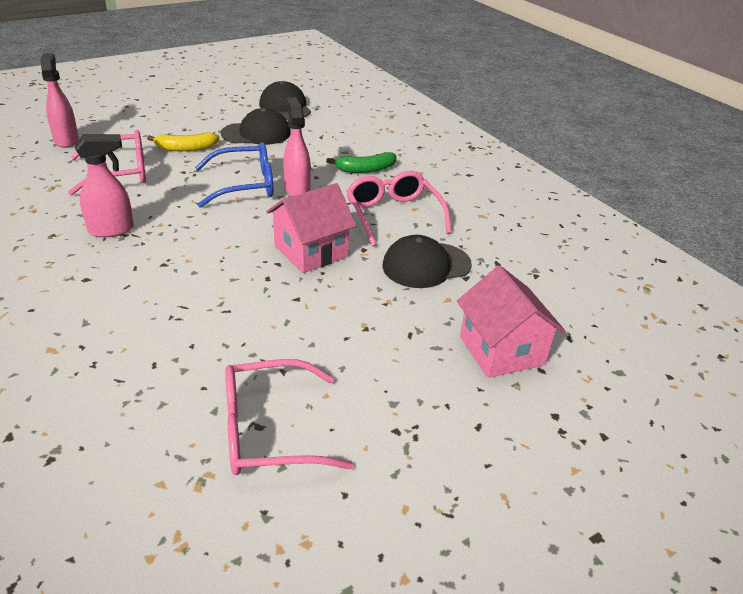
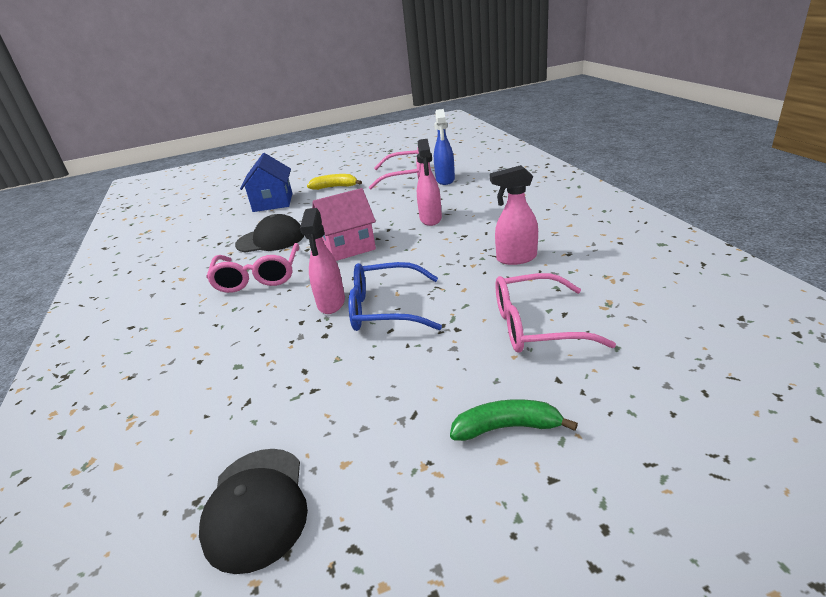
camera: 160 degrees left, 5 degrees down
pink spray bottle [40,53,79,148] -> pink spray bottle moved to [417,139,442,226]
yellow banana [147,132,219,151] -> yellow banana moved to [307,174,362,190]
black cap [221,108,291,145] -> none
green banana [326,152,396,173] -> green banana moved to [450,399,578,441]
pink house [457,266,566,378] -> blue house [240,153,292,212]
none -> blue spray bottle [434,109,455,185]

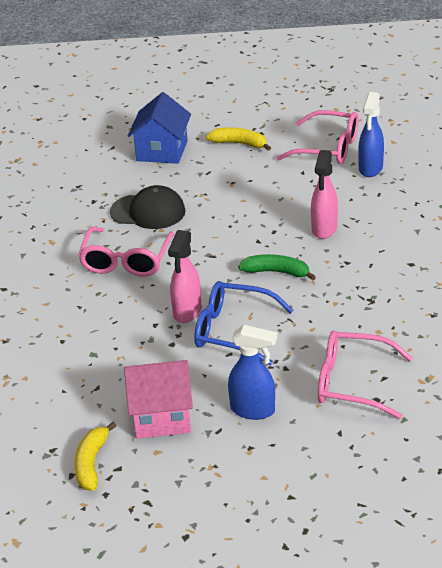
camera: 15 degrees right, 5 degrees up
black cap [199,449,308,574] -> yellow banana [74,422,117,491]
pink house [312,188,376,261] -> pink house moved to [124,360,193,439]
green banana [450,399,578,441] -> green banana moved to [238,254,316,280]
pink spray bottle [490,165,538,265] -> none
none -> blue spray bottle [228,325,277,420]

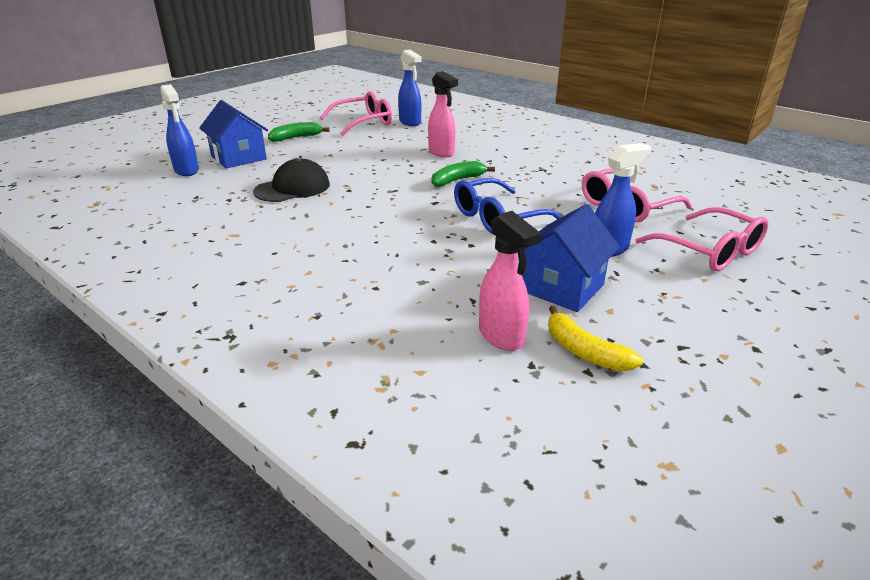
camera: 50 degrees left, 5 degrees down
pink glasses [78,227,174,277] -> pink glasses moved to [635,207,768,271]
pink house [124,360,193,439] -> blue house [517,204,620,312]
pink spray bottle [168,230,201,323] -> pink spray bottle moved to [479,211,541,351]
yellow banana [206,127,271,151] -> green banana [268,122,330,142]
none -> blue spray bottle [161,84,199,176]

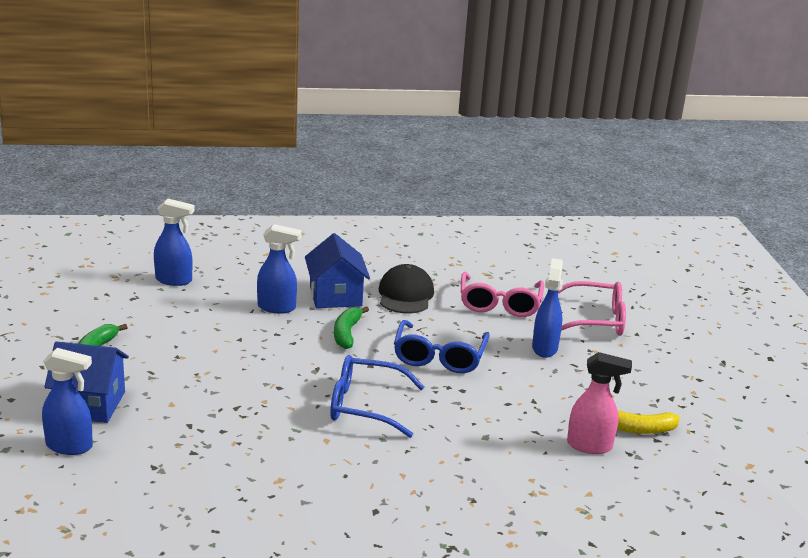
camera: 50 degrees left, 5 degrees down
black cap [253,158,330,202] -> black cap moved to [379,264,434,314]
pink glasses [320,91,392,136] -> none
pink spray bottle [428,71,458,157] -> blue spray bottle [257,224,302,313]
blue house [517,204,620,312] -> blue house moved to [305,233,370,308]
none -> blue glasses [330,355,425,438]

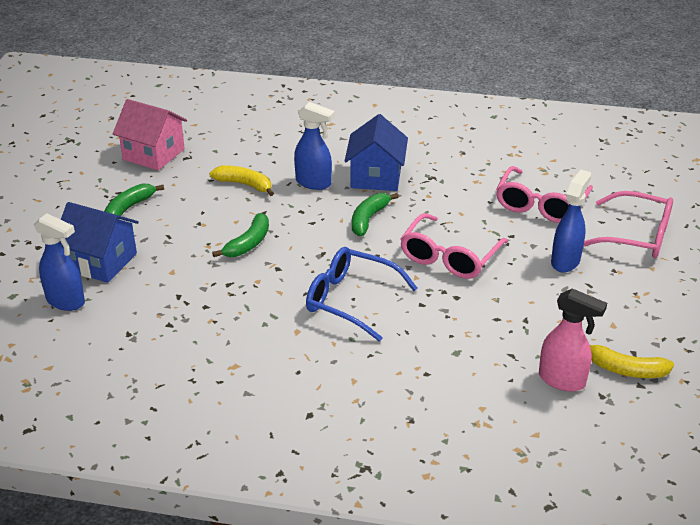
camera: 20 degrees right, 10 degrees up
blue spray bottle [154,199,195,286] -> none
black cap [379,264,434,314] -> none
blue glasses [394,320,489,373] -> pink glasses [400,213,508,279]
none -> pink house [113,99,187,170]
none -> yellow banana [209,166,274,196]
none -> green banana [212,213,269,257]

